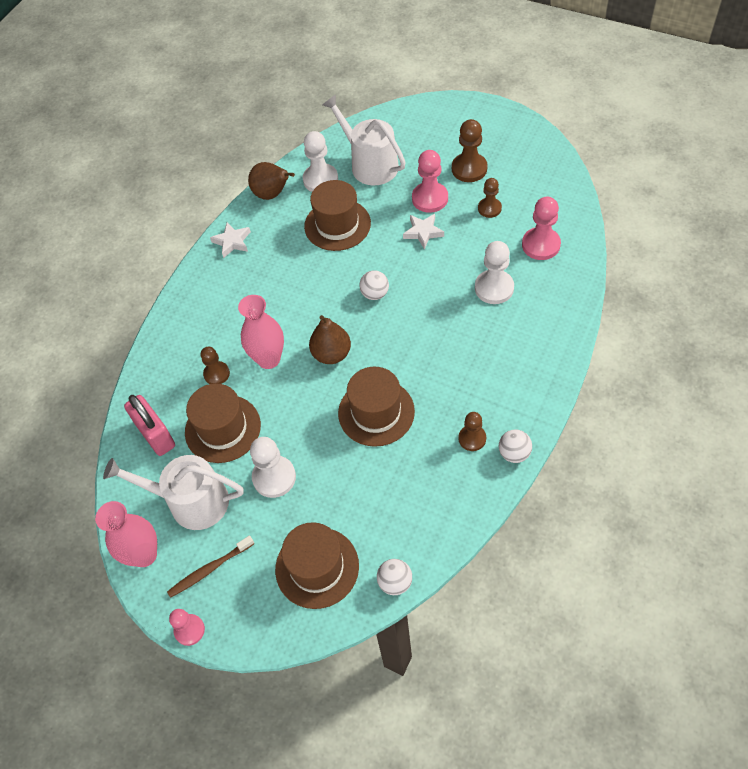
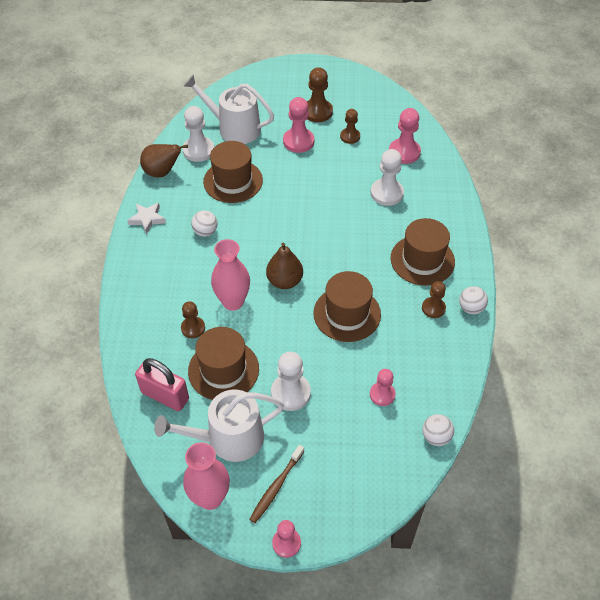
camera: 30 degrees left, 5 degrees down
brown hat [275,522,359,609] -> brown hat moved to [391,218,455,286]
white ball [359,270,389,300] -> white ball moved to [191,210,218,237]
white star [403,214,444,249] -> none
none -> pink pawn [370,369,396,406]

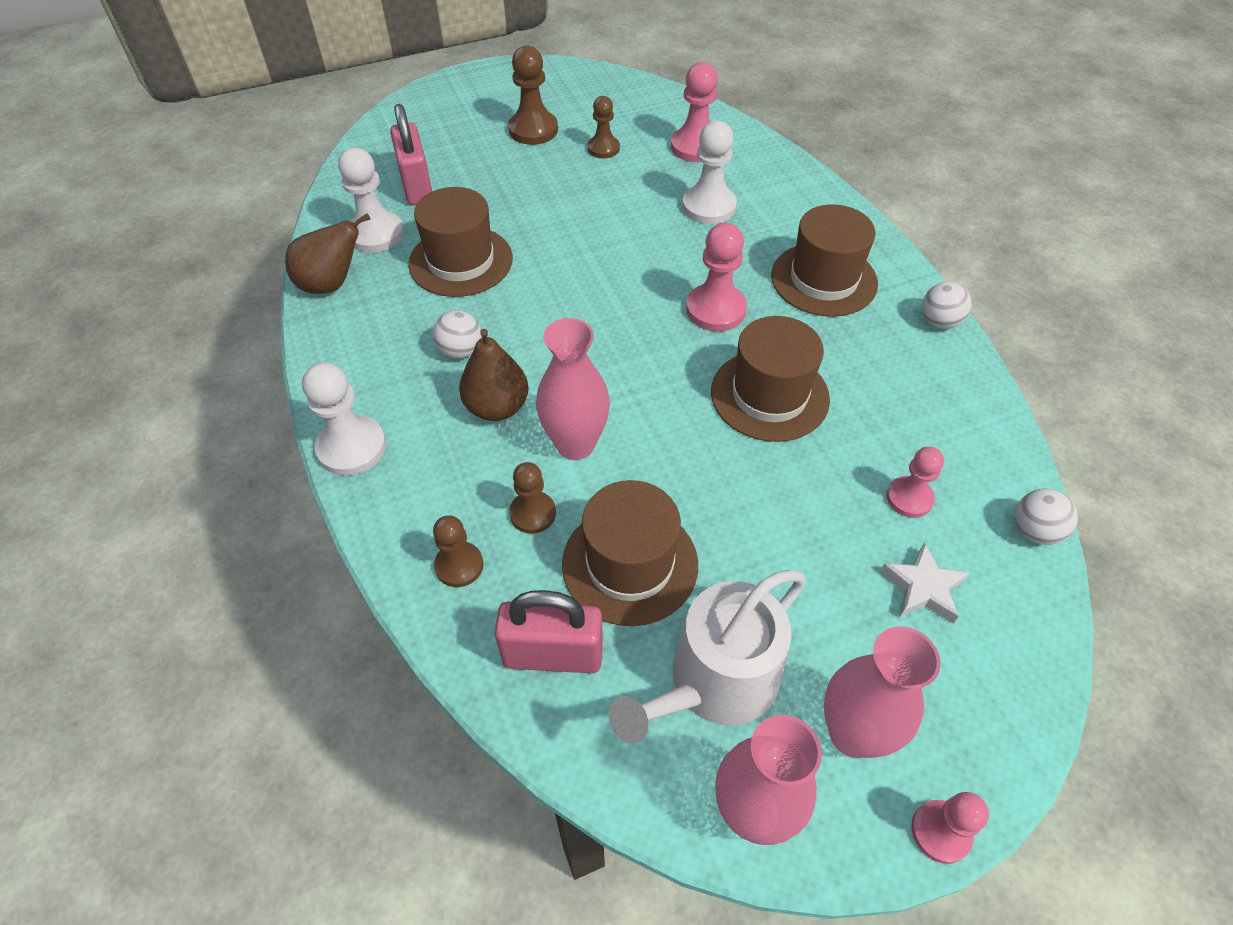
camera: 25 degrees left, 0 degrees up
white star [127,202,166,234] -> white star moved to [880,542,970,624]
white watering can [184,75,274,144] -> pink padlock [390,104,432,206]
brown toothbrush [249,445,304,523] -> pink vase [824,626,941,758]
brown pear [266,242,303,289] -> brown pear moved to [459,329,528,421]
white pawn [271,352,311,411] -> white pawn moved to [302,362,386,476]
pink pawn [283,97,314,153] -> pink pawn moved to [686,223,747,331]
brown pawn [422,281,446,318] -> brown pawn moved to [433,515,483,587]

